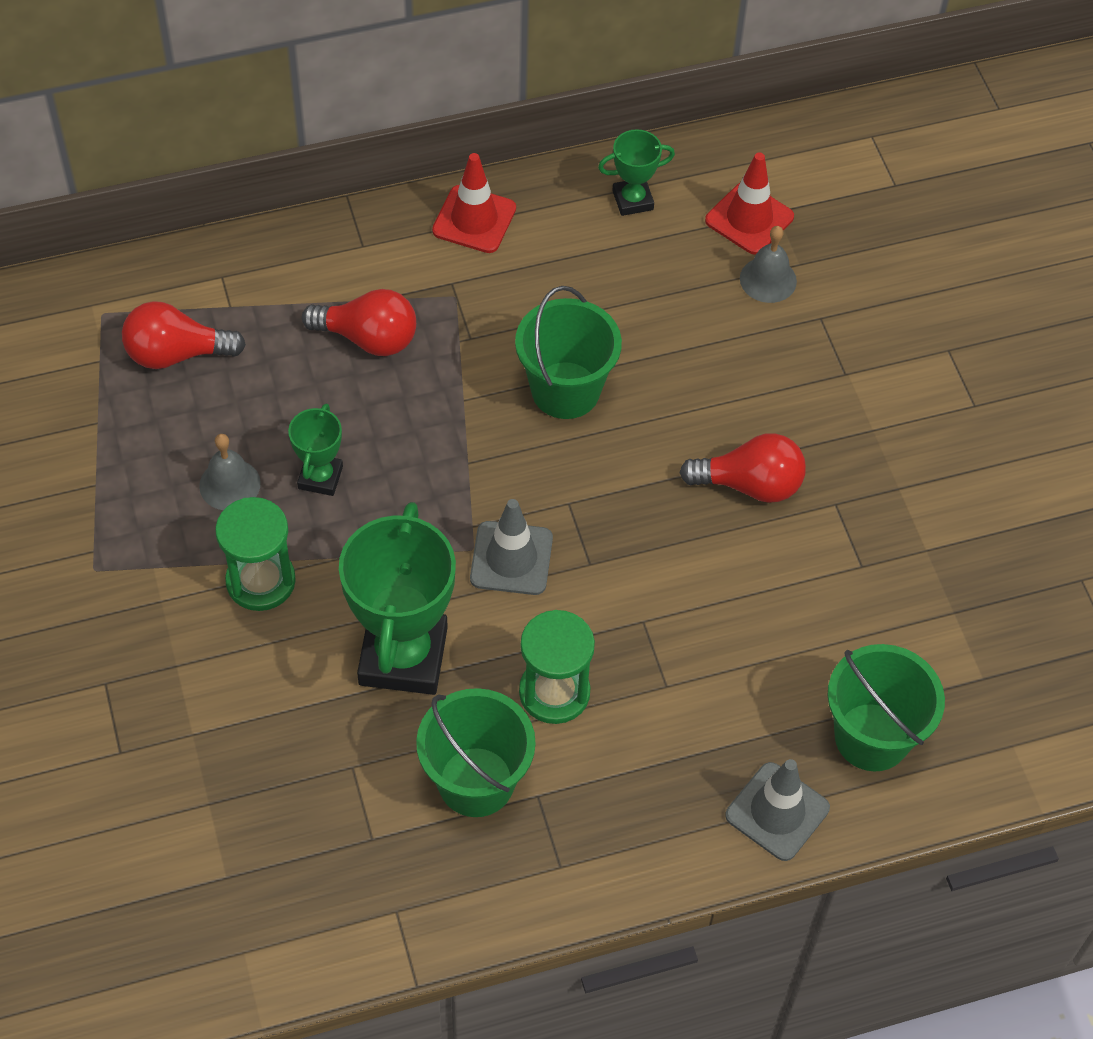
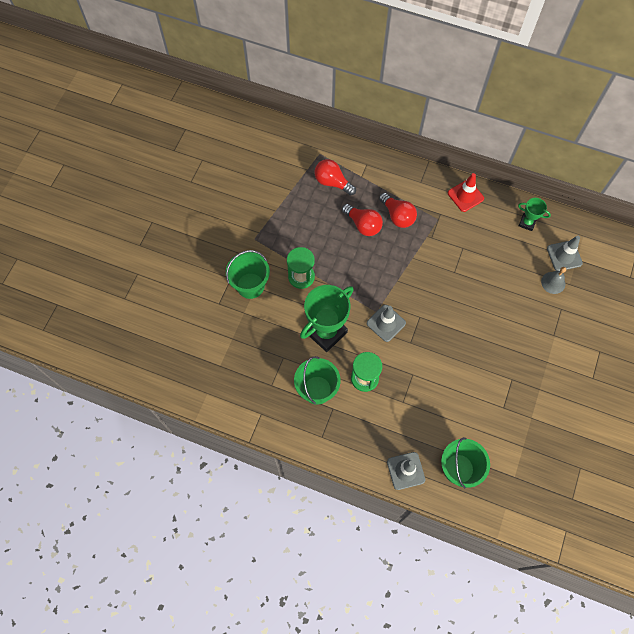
camera: 40 degrees right, 10 degrees up
grey bell [199,434,261,510] -> none
green trophy [288,404,343,496] -> none
green bucket [515,286,622,419] -> green bucket moved to [226,250,270,299]
red light bulb [679,433,806,503] -> red light bulb moved to [342,204,383,236]
red traffic cone [705,152,794,255] -> grey traffic cone [547,236,583,271]

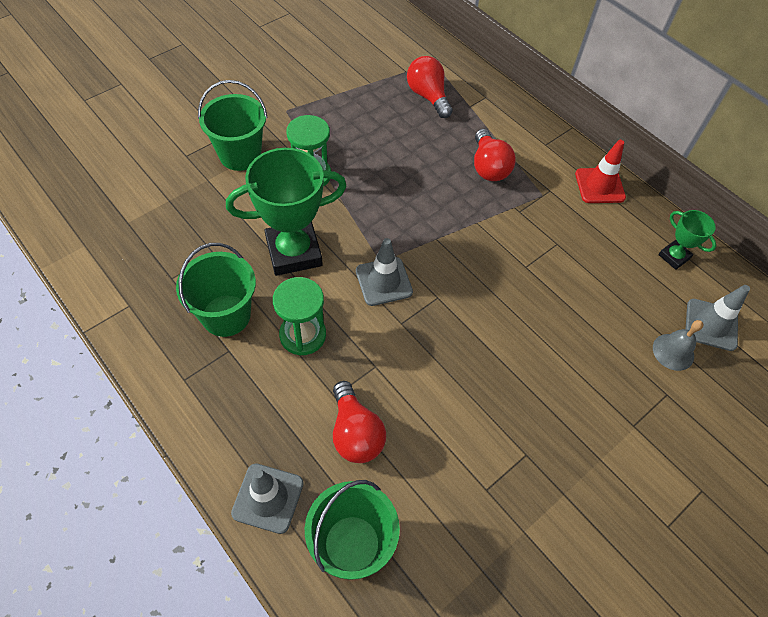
camera: 25 degrees right, 10 degrees down
red light bulb [342,204,383,236] -> red light bulb moved to [333,381,386,463]

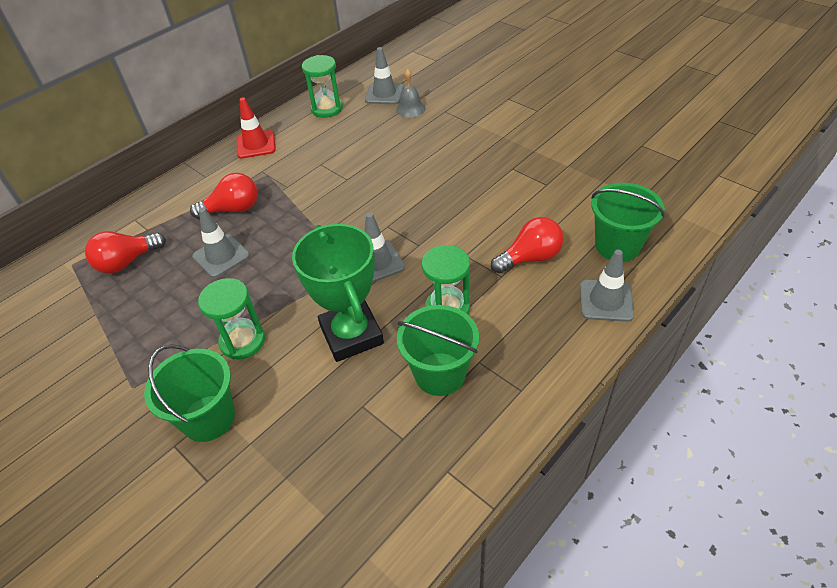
camera: 90 degrees left, 10 degrees down
green trophy [658,210,716,270] -> green hourglass [302,55,343,118]
none -> grey traffic cone [192,207,250,278]

